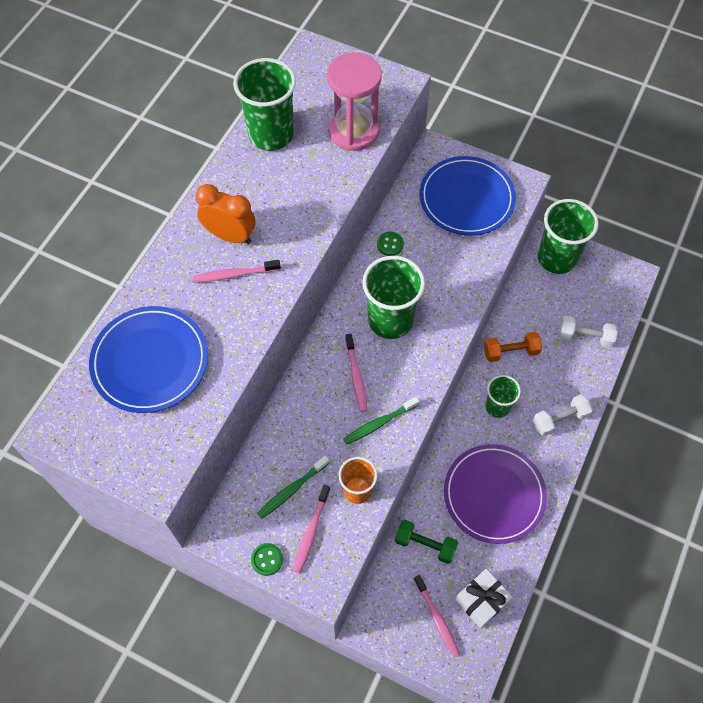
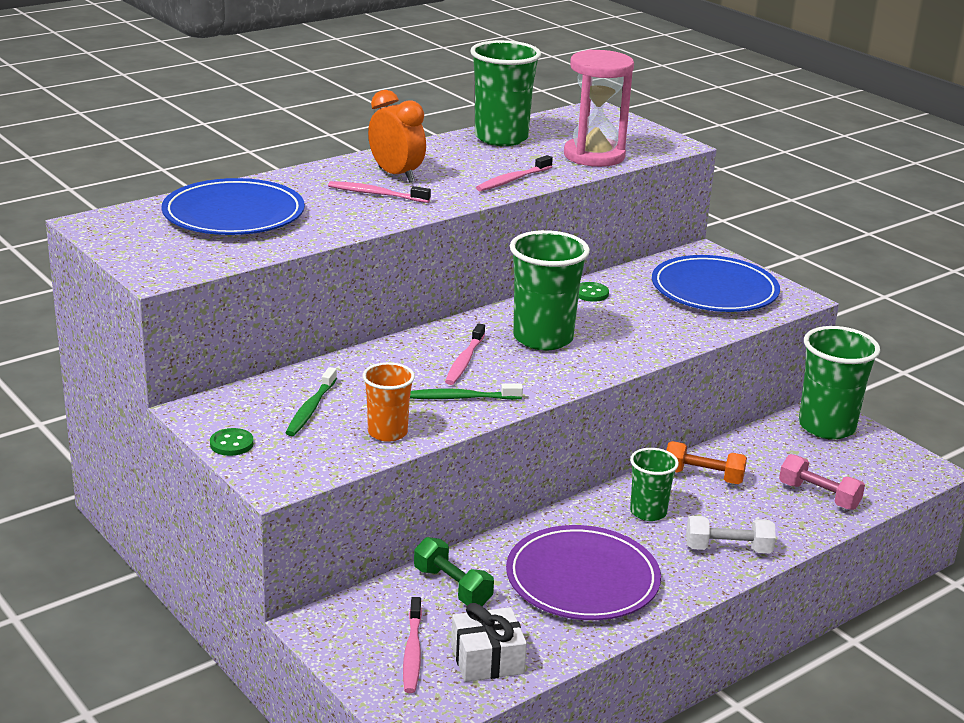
camera: 25 degrees right, 35 degrees down
green toothbrush [257,456,329,519] -> green toothbrush turned 60 degrees counterclockwise [285,367,337,436]
pink toothbrush [293,485,330,573] -> pink toothbrush moved to [476,155,553,191]
white dumbbell [559,316,618,347] -> pink dumbbell [779,454,865,510]

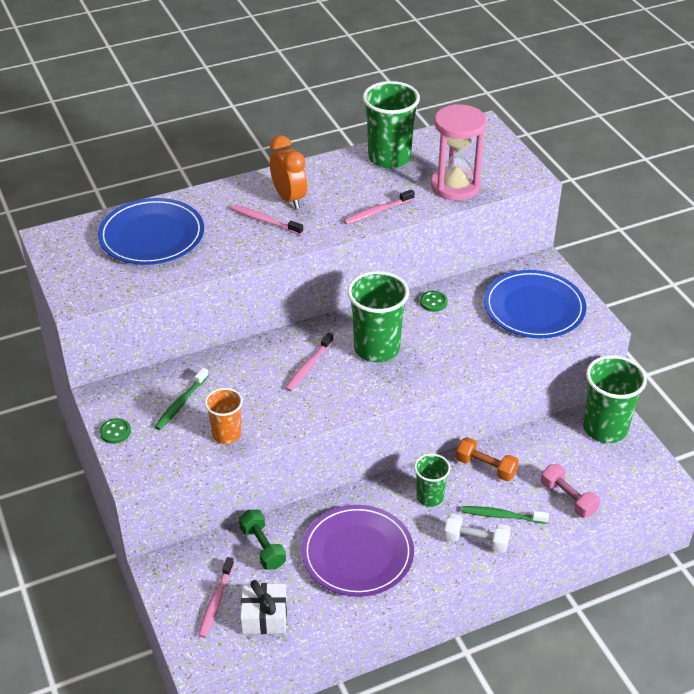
camera: 15 degrees right, 15 degrees up
green toothbrush [410,384,523,400] -> green toothbrush moved to [462,506,549,524]

